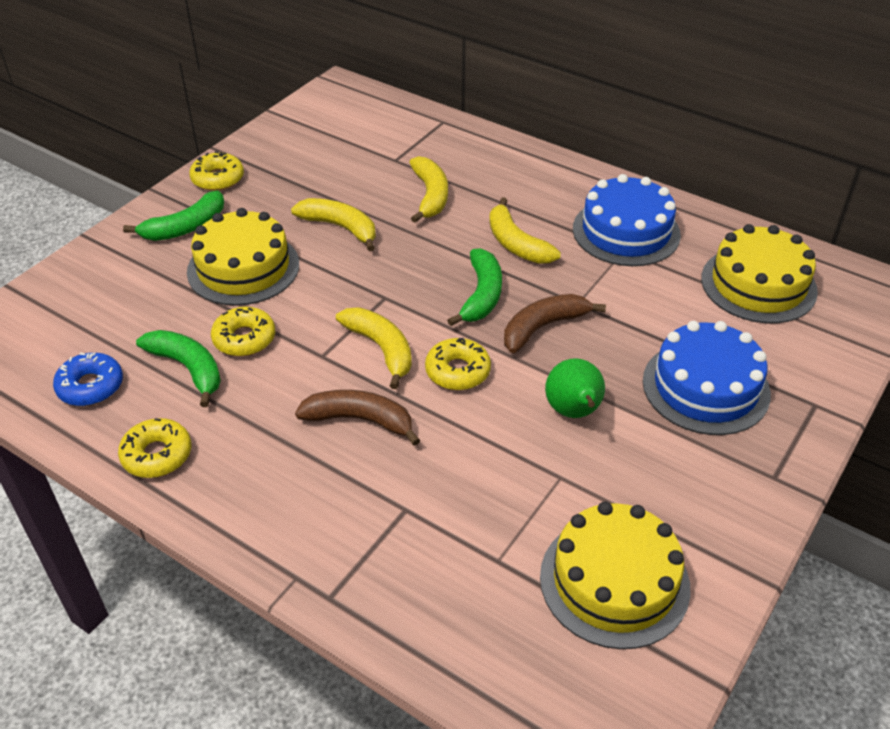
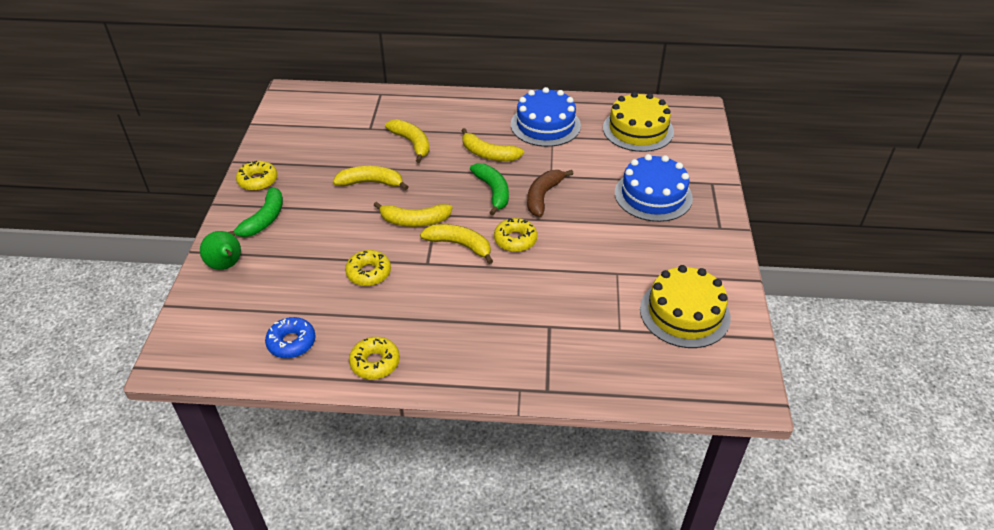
camera: 30 degrees left, 0 degrees up
green banana [136,330,221,407] -> none
yellow cake [187,208,299,306] -> none
brown banana [295,390,420,446] -> none
green pear [545,358,605,418] -> green pear moved to [200,231,241,270]
none -> yellow banana [374,202,452,227]

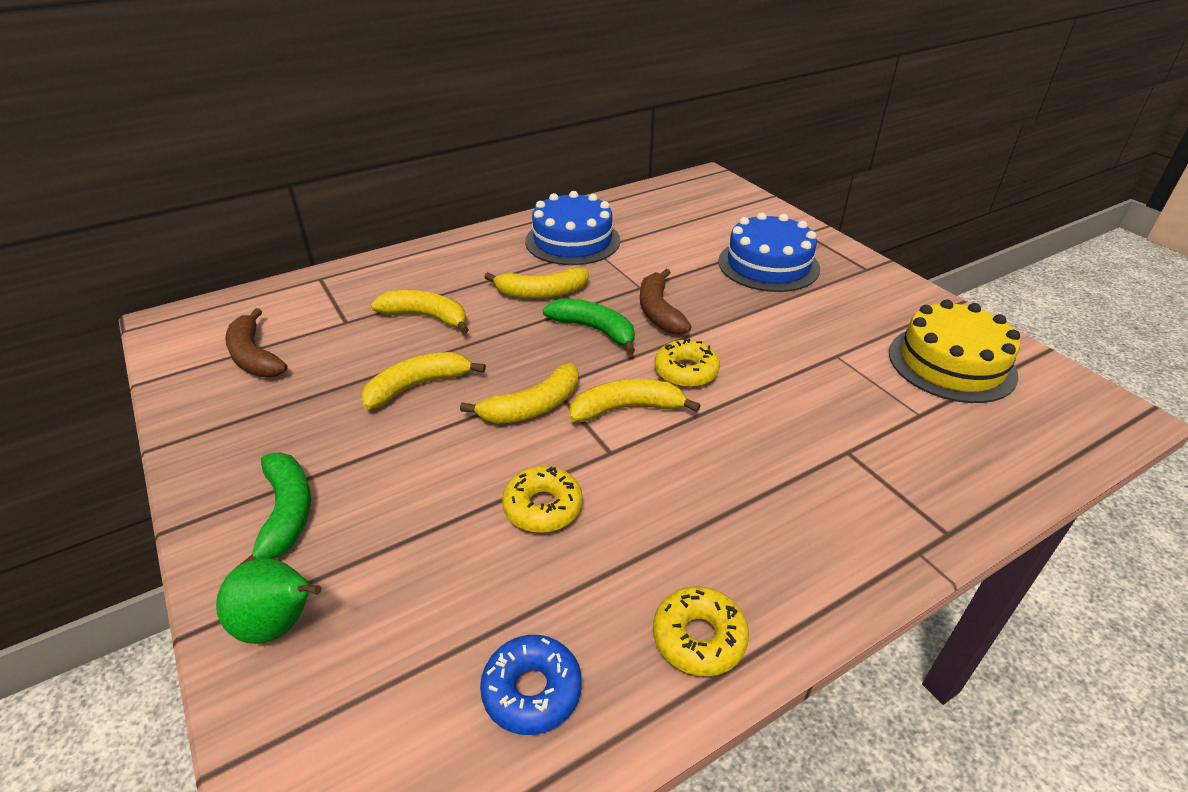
camera: 35 degrees left, 5 degrees down
yellow donut [236,160,277,191] -> none
yellow cake [603,92,674,152] -> none
none -> brown banana [225,308,287,377]

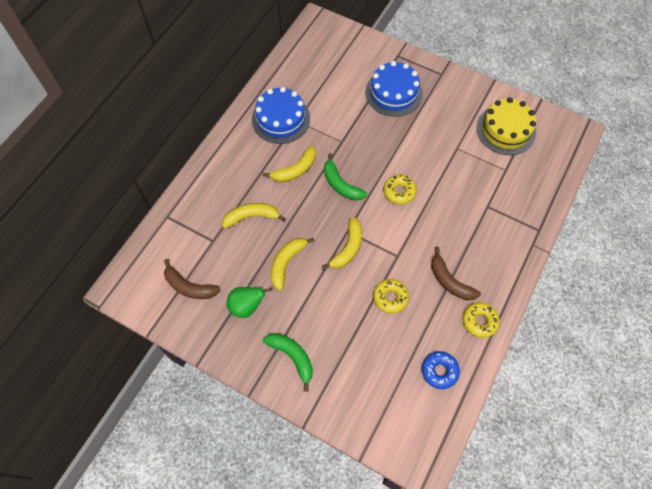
camera: 30 degrees left, 25 degrees up
green pear [216,558,321,644] -> green pear moved to [226,287,273,318]
green banana [543,298,635,354] -> green banana turned 135 degrees counterclockwise [324,153,367,201]
yellow banana [569,379,701,422] -> none
brown banana [640,269,691,335] -> brown banana moved to [431,246,481,300]

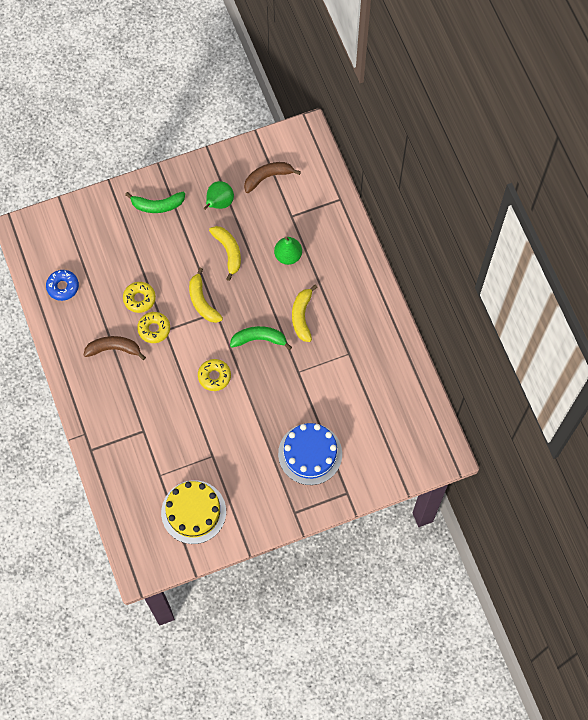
camera: 130 degrees right, 5 degrees up
yellow banana [222,203,286,228] -> green pear [274,237,302,265]
blue cake [252,87,310,144] -> none
yellow donut [463,302,500,338] -> yellow donut moved to [137,312,170,343]

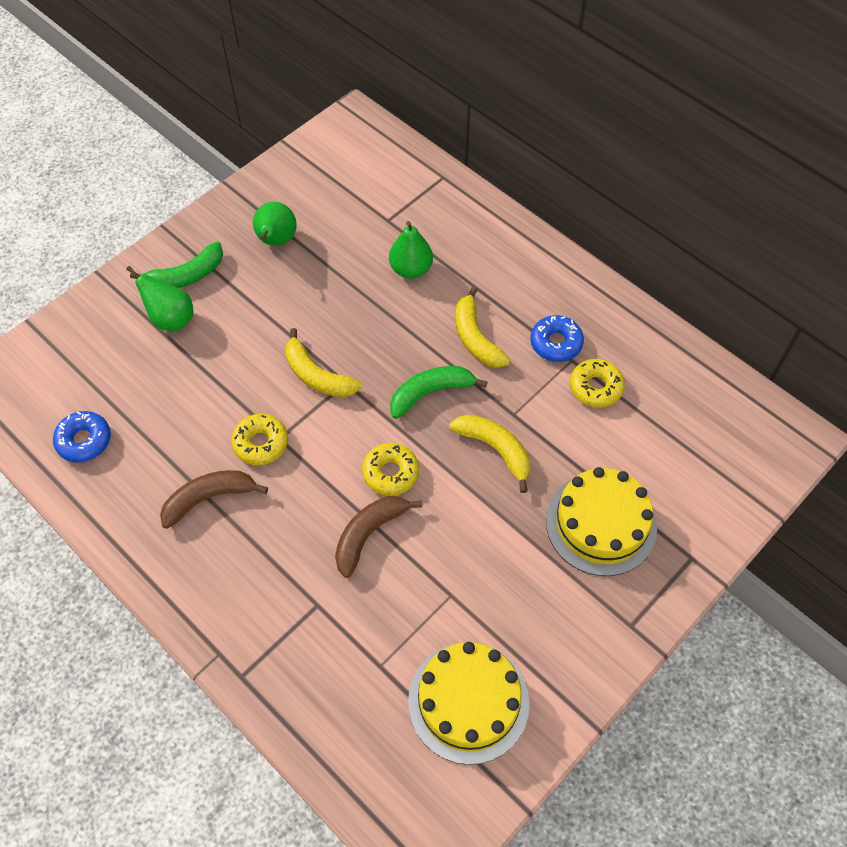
camera: 25 degrees left, 10 degrees down
yellow donut [123,282,156,313] -> yellow donut moved to [570,359,625,407]
yellow banana [209,226,241,281] -> yellow banana moved to [449,415,530,493]
brown banana [244,162,301,193] -> brown banana moved to [335,496,422,578]
blue cake [278,423,342,485] -> yellow cake [546,467,657,576]
none -> green pear [126,266,193,332]
none -> blue donut [531,315,584,362]

